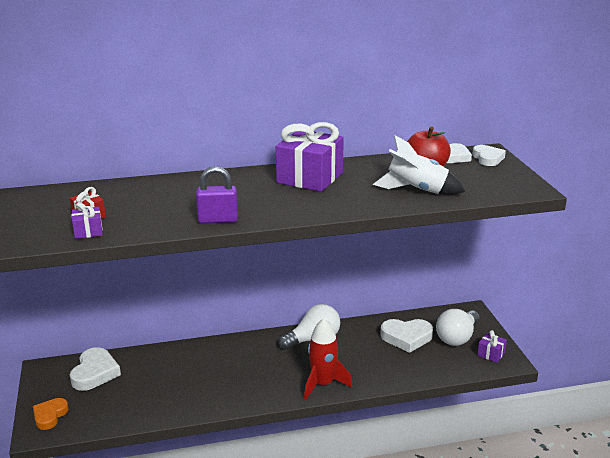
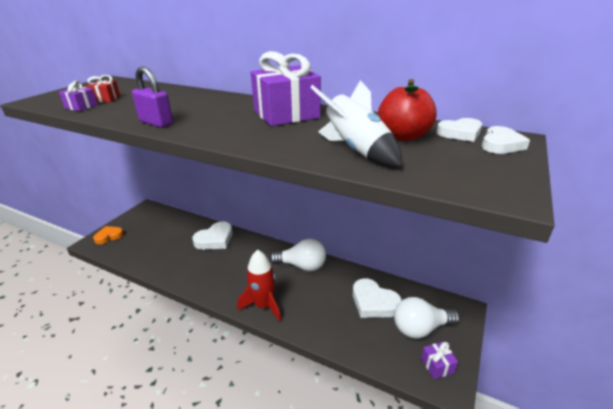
camera: 40 degrees right, 5 degrees up
white heart [70,347,121,391] -> white heart moved to [192,221,232,250]

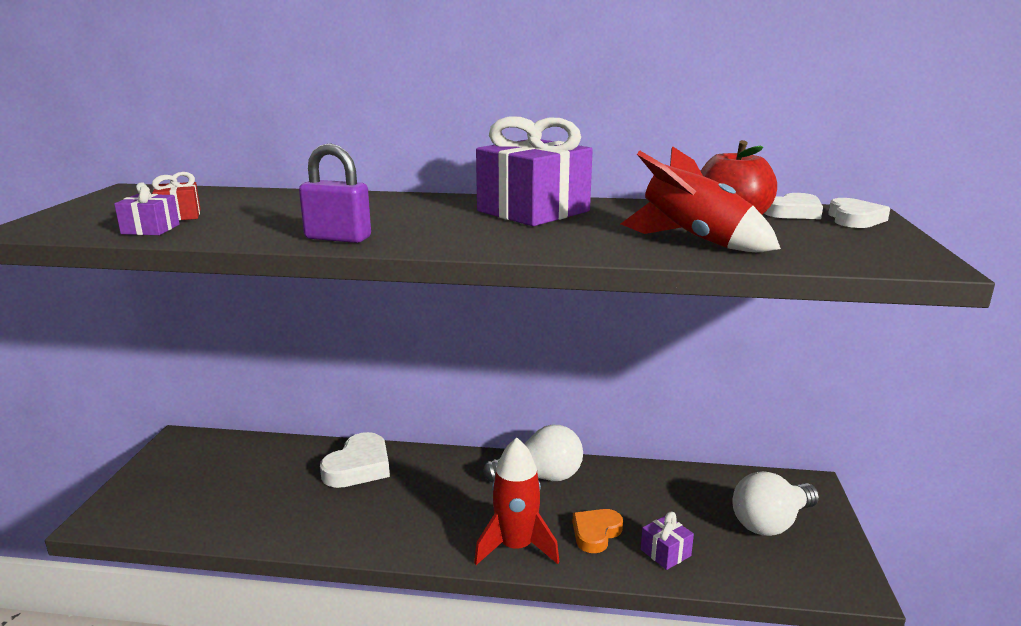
camera: 20 degrees left, 10 degrees down
orange heart [93,226,124,244] -> orange heart moved to [573,509,623,553]
white rocket [310,80,402,167] -> red rocket [621,146,781,252]
white heart [353,278,402,318] -> none
purple gift [421,342,458,379] -> purple gift moved to [641,512,694,570]

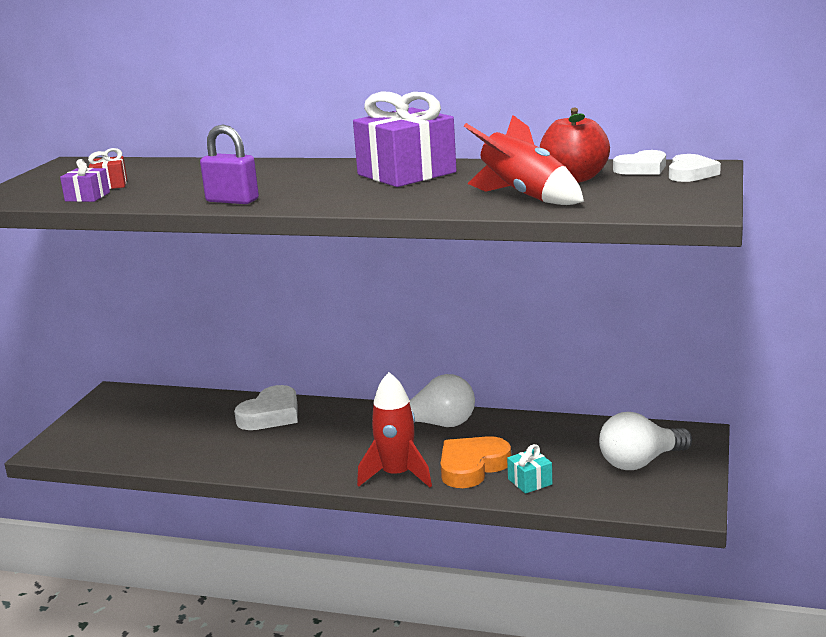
camera: 10 degrees right, 0 degrees up
orange heart [573,509,623,553] -> orange heart [441,436,511,488], size x1.51
purple gift [641,512,694,570] -> turquoise gift [507,444,552,494]

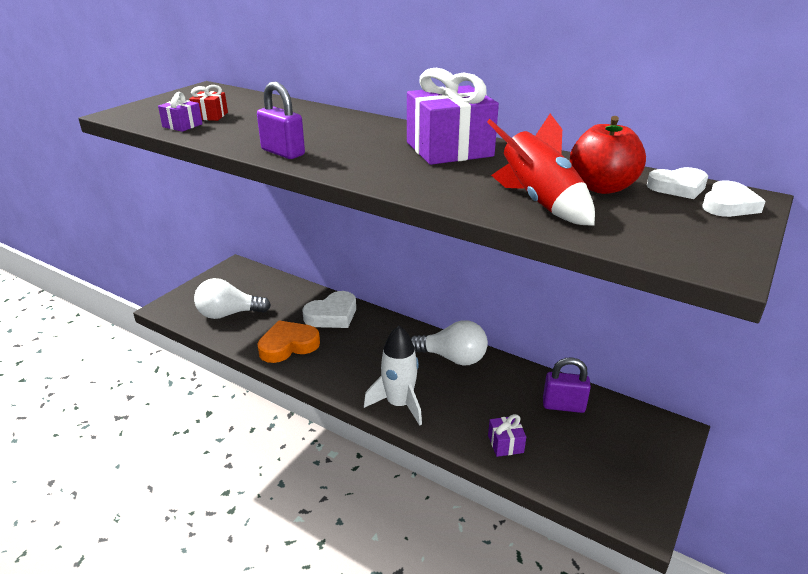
camera: 15 degrees right, 10 degrees up
red rocket [357,372,432,487] -> white rocket [364,326,422,426]
orange heart [441,436,511,488] -> orange heart moved to [257,321,320,363]
turquoise gift [507,444,552,494] -> purple gift [488,414,526,457]
white light bulb [599,412,692,470] -> white light bulb moved to [194,278,271,319]
none -> purple padlock [543,357,591,413]

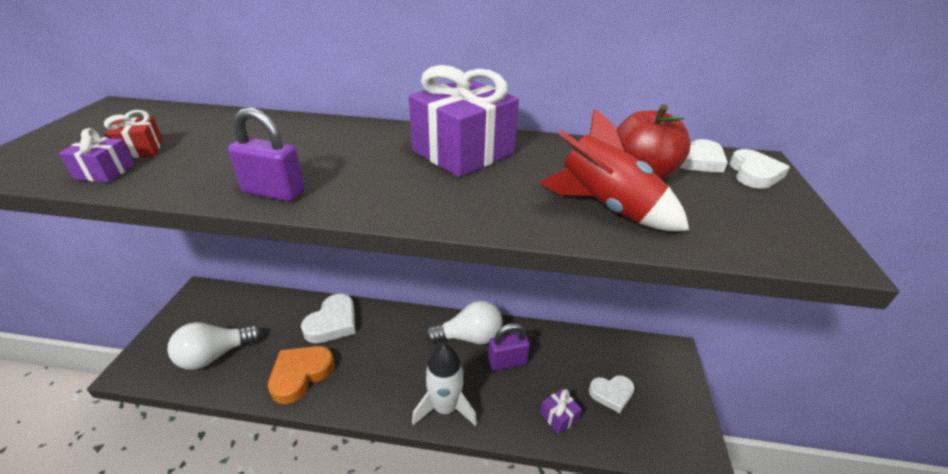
camera: 25 degrees left, 5 degrees up
purple padlock [543,357,591,413] -> purple padlock moved to [488,323,530,371]
none -> white heart [589,375,635,413]

